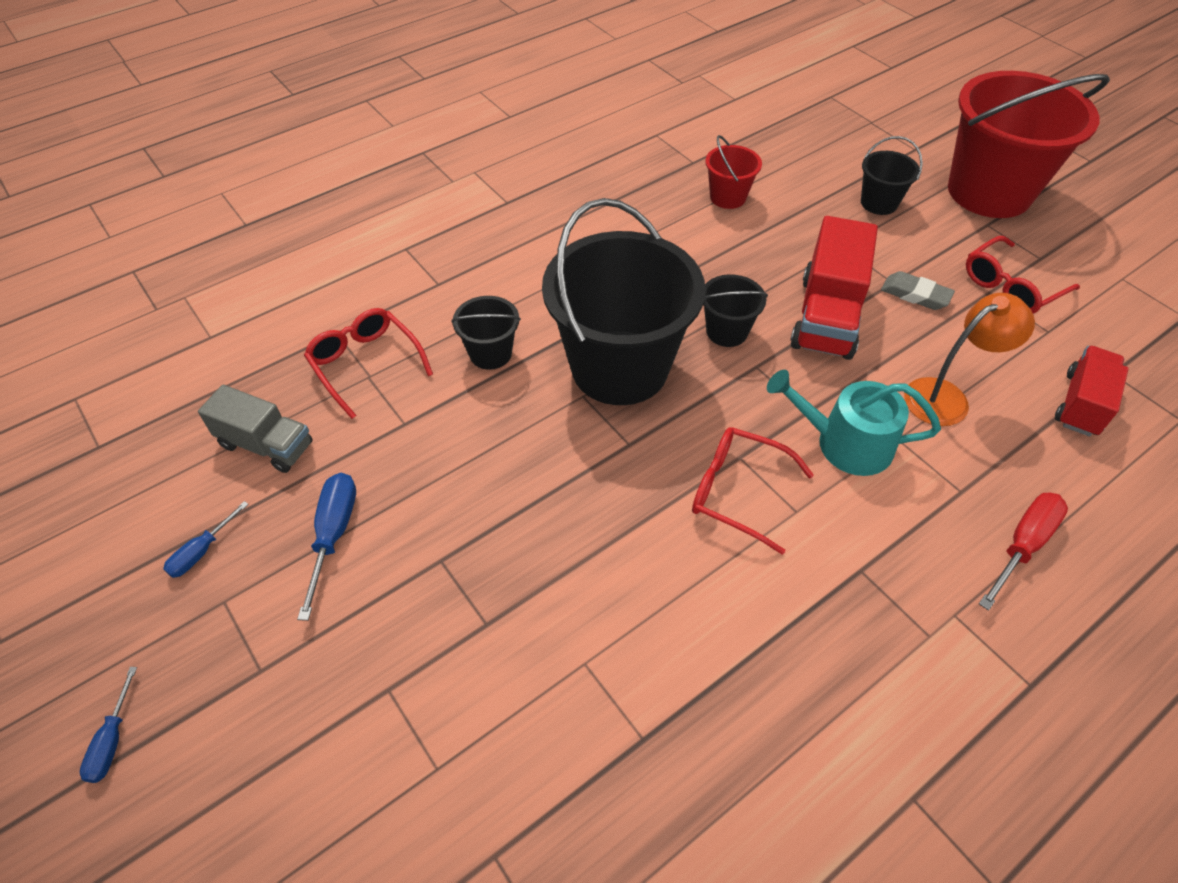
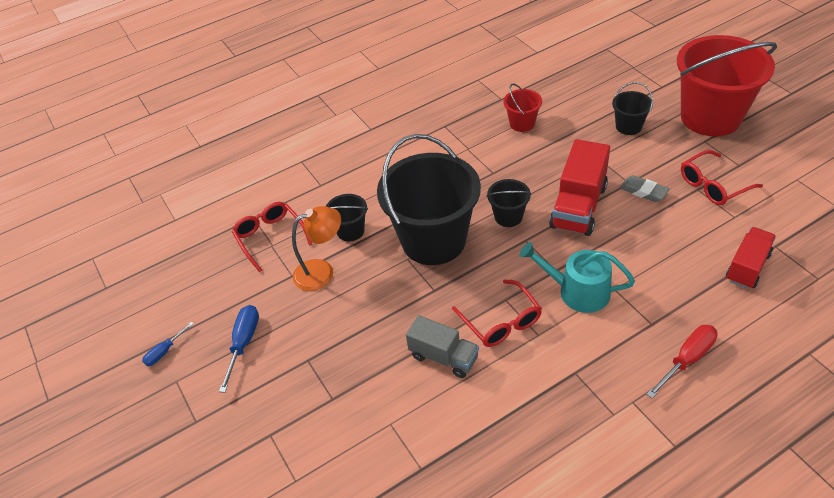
camera: 10 degrees right, 5 degrees down
blue screwdriver [80,667,137,783] -> none
grey truck [198,385,313,473] -> grey truck moved to [406,315,479,378]
red glasses [692,427,814,555] -> red glasses turned 150 degrees counterclockwise [452,280,542,347]
orange lamp [904,293,1035,426] -> orange lamp moved to [292,206,341,291]

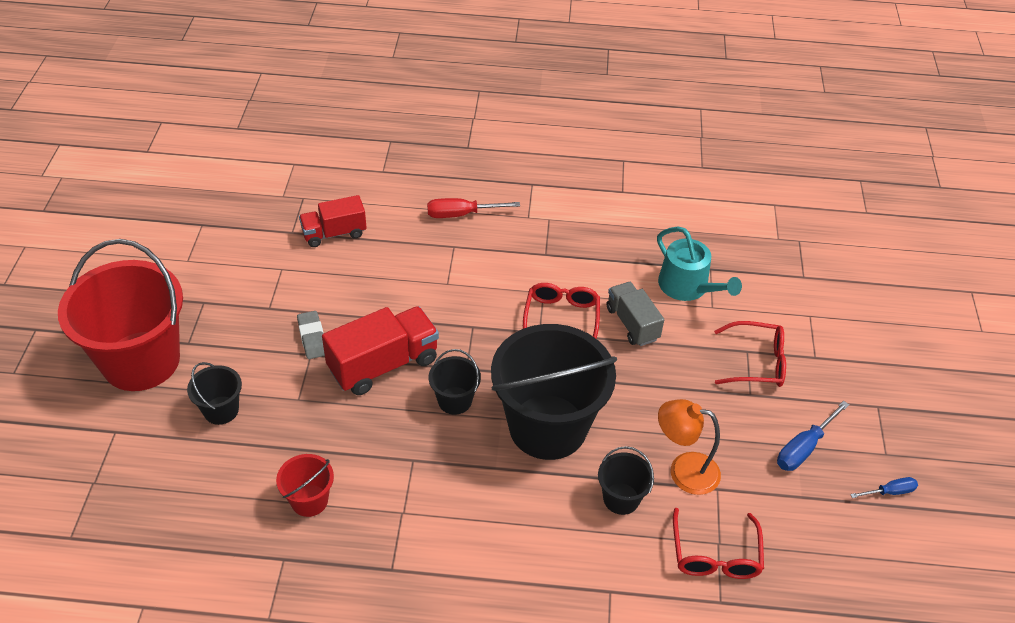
camera: 150 degrees left, 0 degrees up
turquoise watering can [520,242,635,313] -> turquoise watering can moved to [657,227,742,301]
red glasses [681,150,763,205] -> red glasses moved to [714,321,786,387]

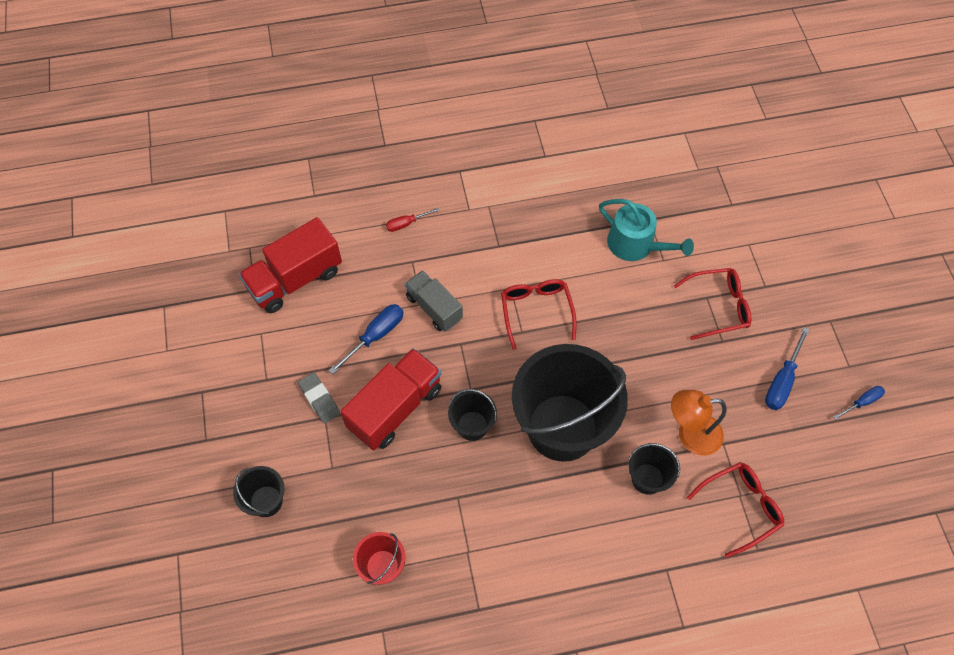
camera: 15 degrees left, 15 degrees up
red bucket [58,239,183,391] -> none
red truck [299,195,367,247] -> red truck [239,217,342,313], size x1.54
red screwdriver [427,198,520,218] -> red screwdriver [386,208,439,232], size x0.62
grey truck [606,282,664,346] -> grey truck moved to [405,270,463,332]
red glasses [673,508,764,579] -> red glasses turned 105 degrees counterclockwise [687,462,784,558]
none -> blue screwdriver [329,304,403,374]

